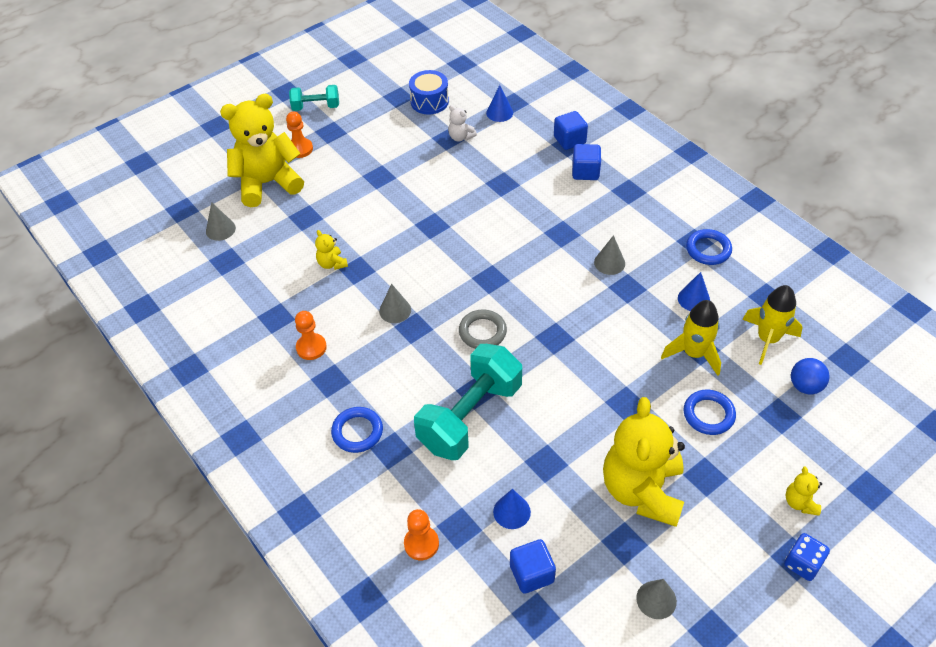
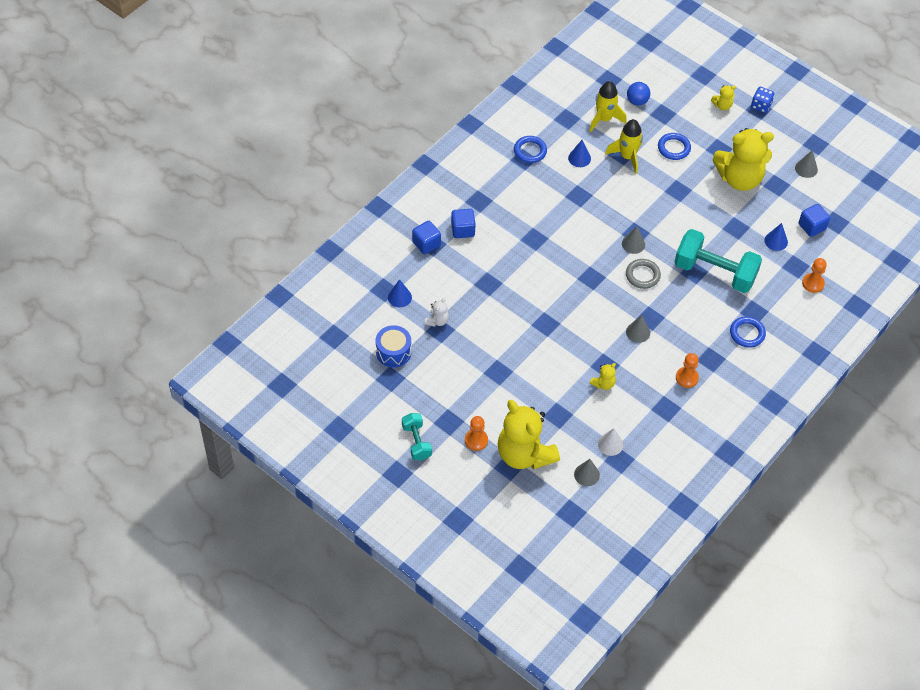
camera: 105 degrees left, 5 degrees up
grey cone [594,235,625,275] -> grey cone moved to [622,226,645,254]
none -> white cone [598,428,623,456]

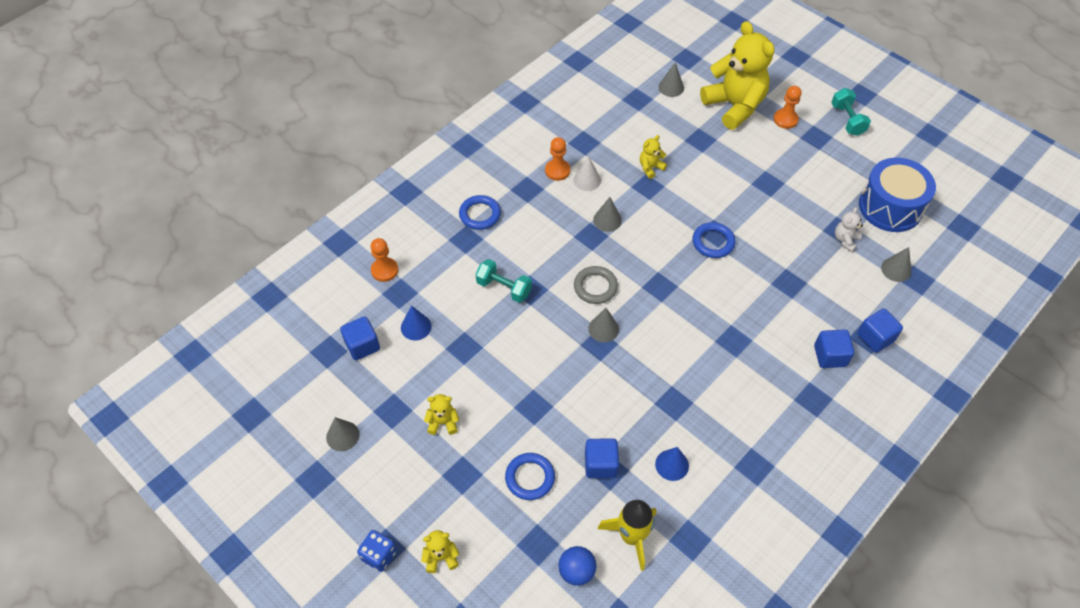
camera: 175 degrees left, 0 degrees up
blue drum [376,325,411,367] -> blue drum [859,158,936,232], size x1.53
blue cone [388,279,412,307] -> grey cone [881,247,911,282]
blue ring [514,136,547,163] -> blue ring moved to [693,222,735,258]
white cone [598,428,623,456] -> white cone moved to [573,156,601,191]
yellow rocket [605,119,643,174] -> blue cube [585,438,619,478]
turquoise dumbbell [674,229,762,293] -> turquoise dumbbell [476,259,532,303], size x0.53
yellow teddy bear [713,128,774,191] -> yellow teddy bear [424,394,459,435], size x0.41

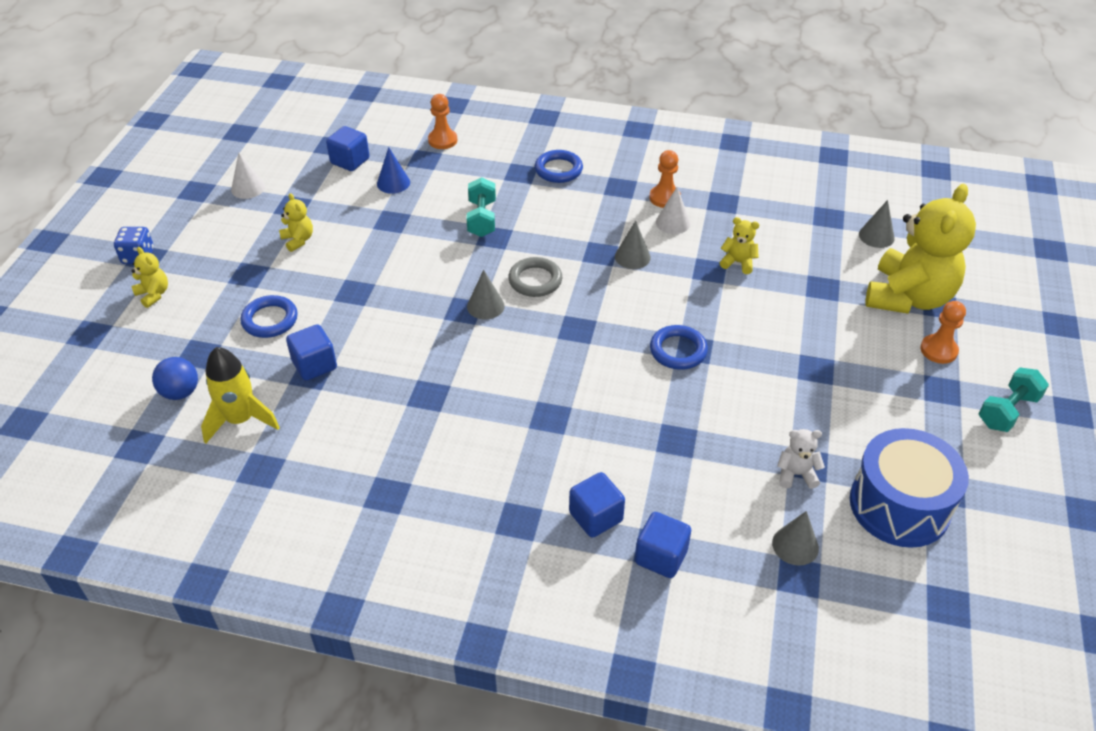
camera: 60 degrees right, 10 degrees down
grey cone [326,417,359,451] -> white cone [231,153,265,199]
blue cone [655,447,689,481] -> none

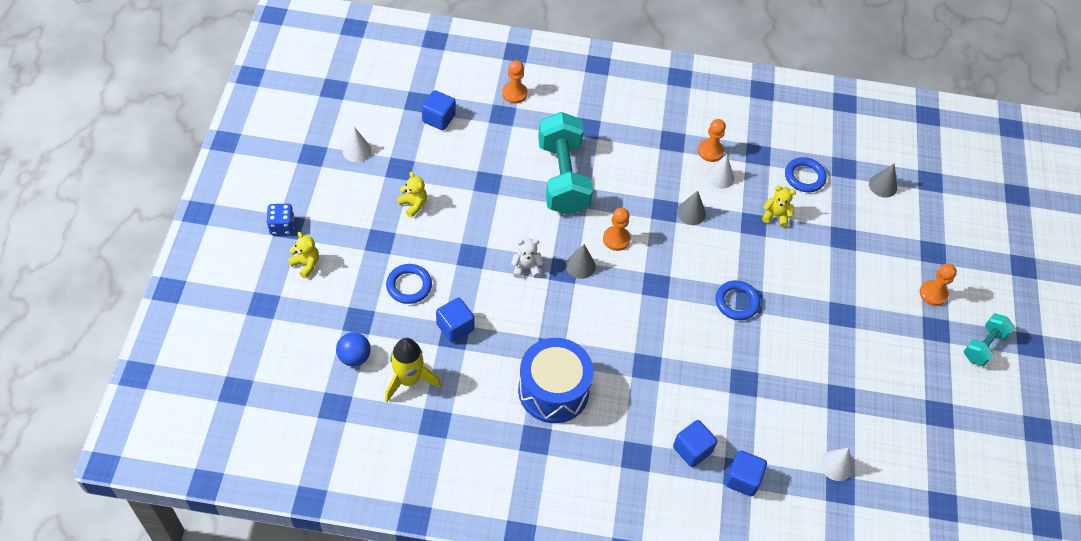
camera: 10 degrees left, 10 degrees up
blue cone [377,147,410,194] -> none
turquoise dumbbell [467,177,496,237] -> turquoise dumbbell [538,112,593,215], size x1.89
grey ring [508,257,562,297] -> orange pawn [603,207,631,251]
blue ring [535,150,583,183] -> blue ring moved to [785,157,827,192]
grey cone [772,511,819,566] -> white cone [820,448,853,481]
white teddy bear [777,429,825,489] -> white teddy bear moved to [511,238,544,278]
blue drum [850,428,969,548] -> blue drum moved to [518,338,594,423]
yellow teddy bear [865,184,976,314] -> none

